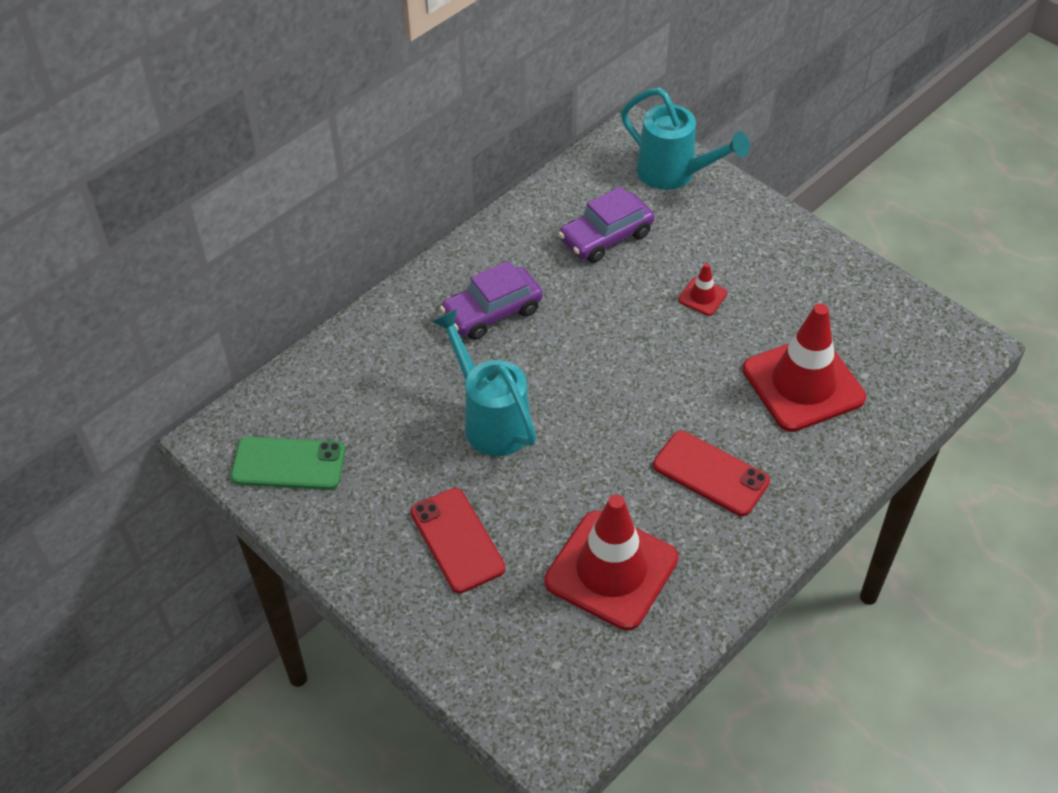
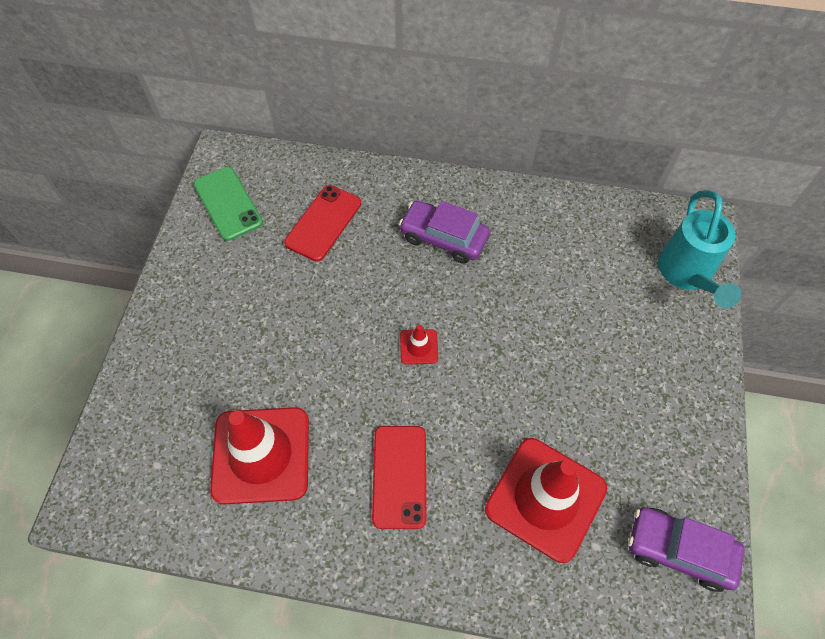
camera: 55 degrees right, 10 degrees up
red phone [410,488,505,593] -> red phone moved to [284,185,361,262]
turquoise watering can [432,309,536,456] -> none
purple car [558,186,654,263] -> purple car moved to [629,507,745,592]
red traffic cone [678,263,728,316] -> red traffic cone moved to [400,325,438,365]

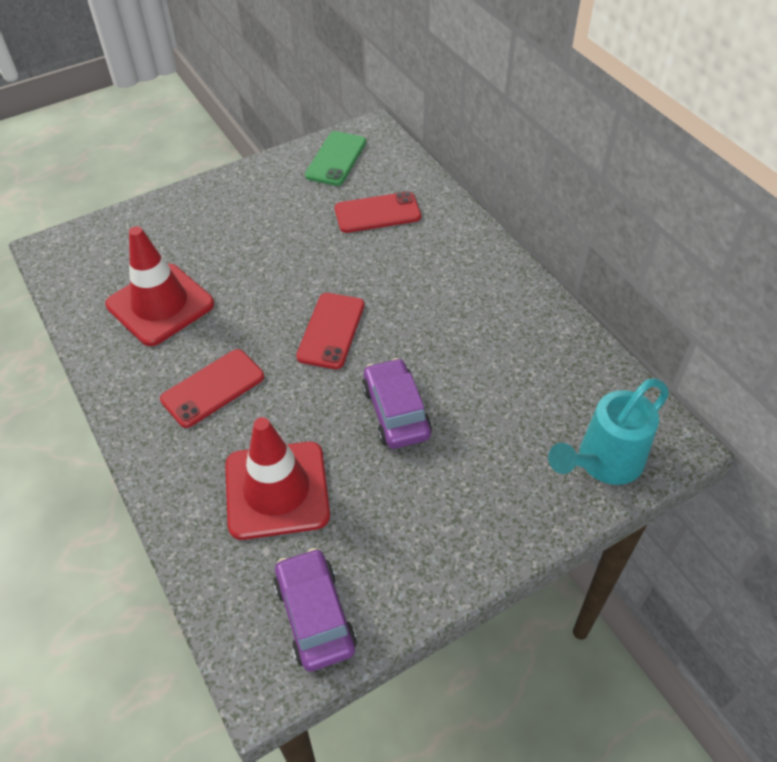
camera: 50 degrees right, 10 degrees down
purple car [399,200,490,264] -> purple car moved to [362,358,432,449]
red traffic cone [400,325,438,365] -> red phone [296,293,364,369]

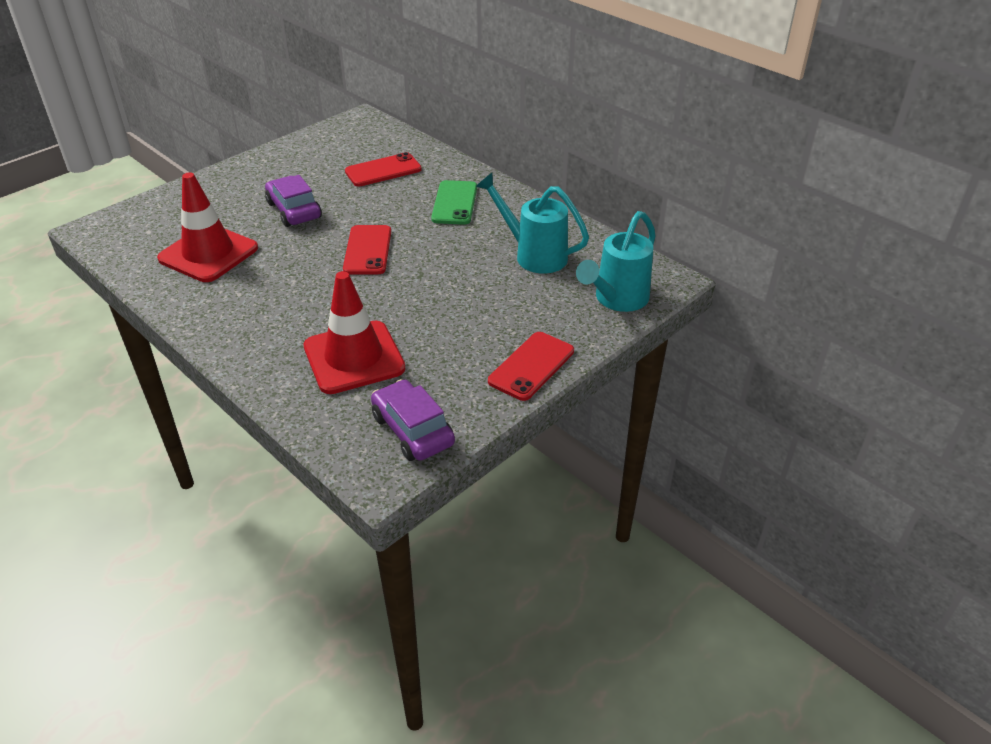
camera: 15 degrees left, 10 degrees down
red phone [160,349,264,428] -> red phone moved to [488,332,574,401]
green phone [305,131,366,186] -> green phone moved to [431,180,477,225]
purple car [362,358,432,449] -> purple car moved to [265,175,322,227]
none -> turquoise watering can [476,173,589,273]

